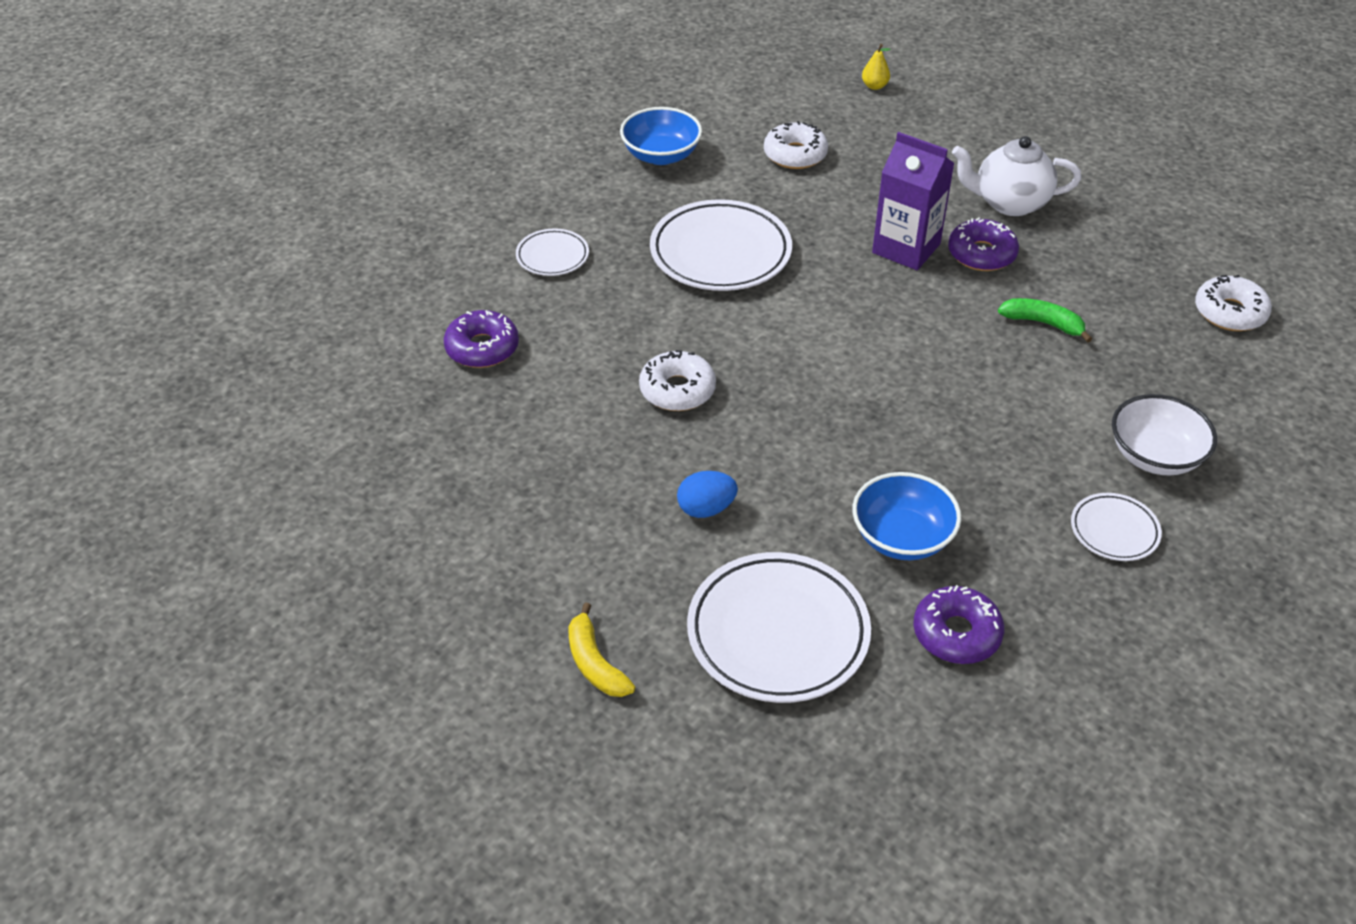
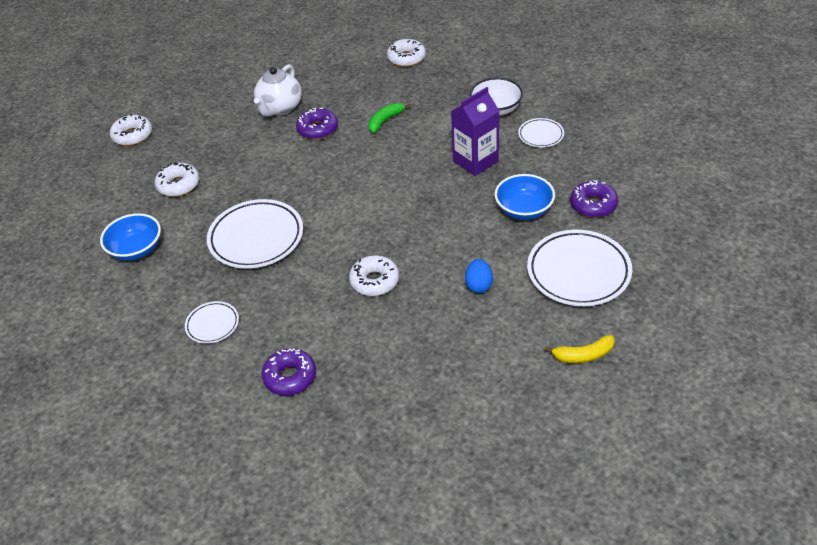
camera: 70 degrees left, 0 degrees up
yellow pear [862,44,891,90] -> white donut [110,114,152,146]
purple carton [872,132,955,270] -> purple carton moved to [451,87,499,176]

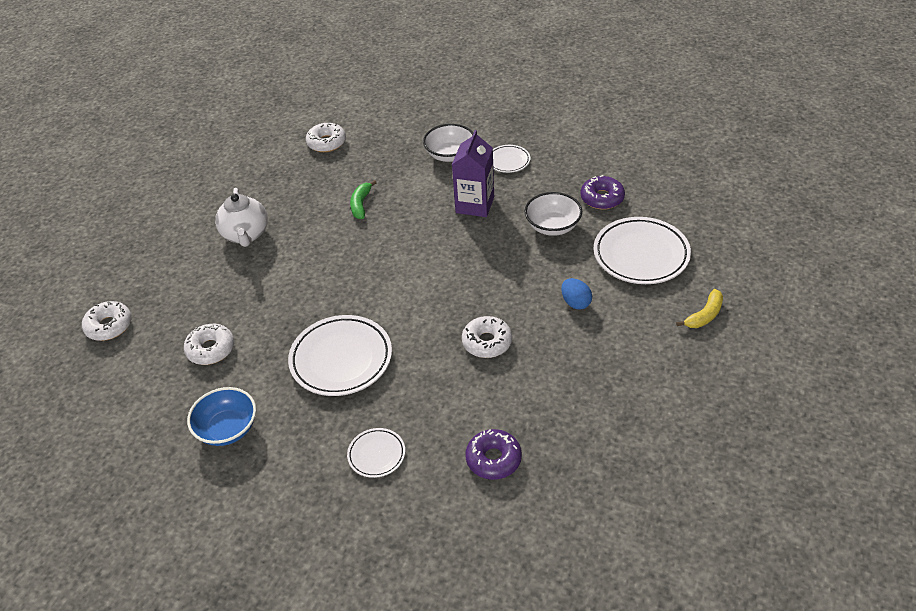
camera: 35 degrees left, 0 degrees up
purple donut [296,107,338,140] -> none
blue bowl [494,174,555,220] -> white bowl [524,192,582,236]

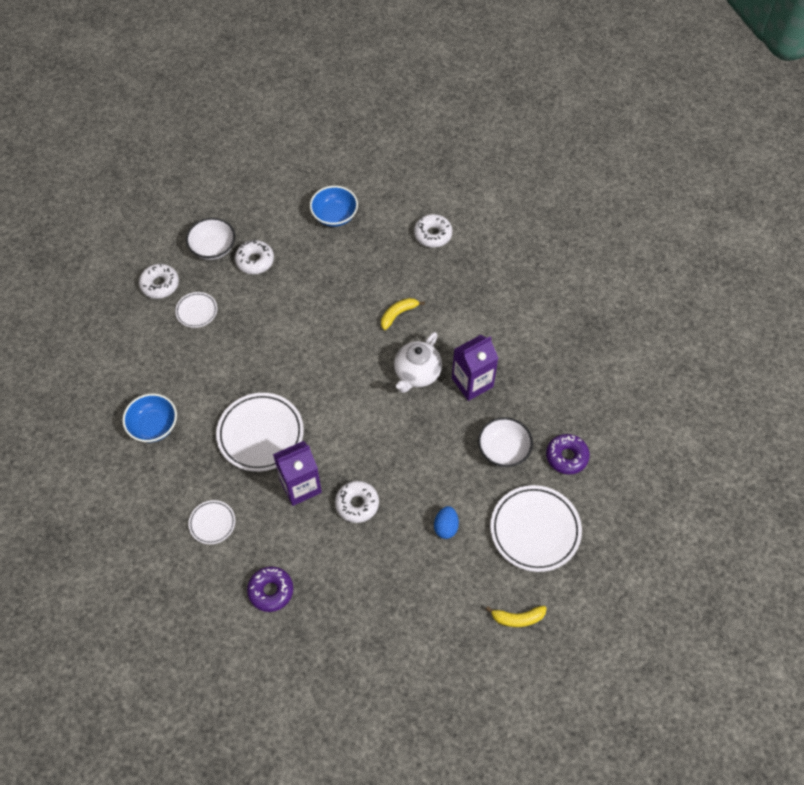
camera: 40 degrees right, 15 degrees up
white donut [184,324,234,365] -> white donut moved to [235,240,274,274]
white teapot [215,188,268,247] -> white teapot moved to [394,332,442,393]
green banana [350,180,377,219] -> yellow banana [381,298,425,330]
white bowl [423,124,473,162] -> white bowl moved to [186,218,235,260]
white plate [493,145,530,173] -> white plate moved to [175,292,217,328]
none -> purple carton [273,441,322,506]
none -> blue bowl [310,186,358,227]

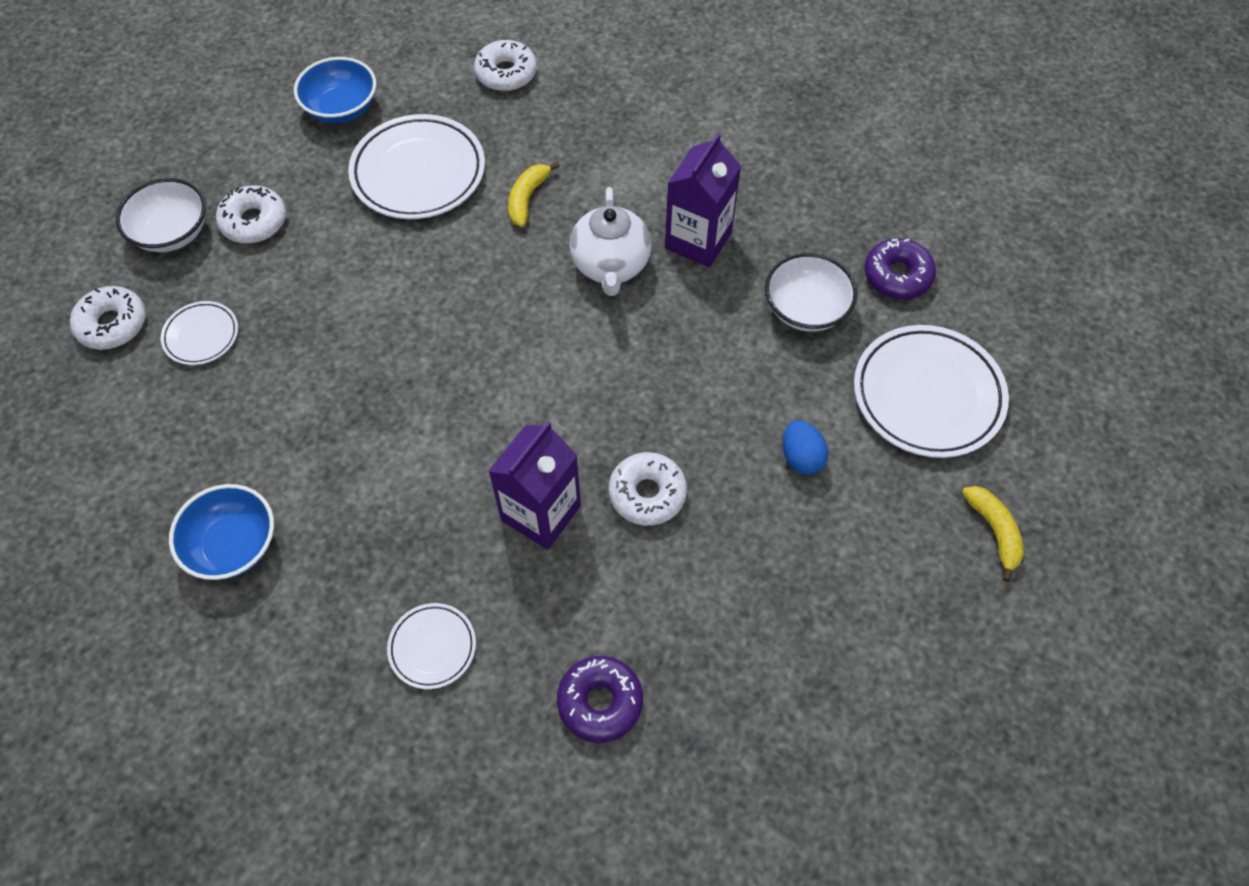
camera: 30 degrees left, 0 degrees up
white plate [216,393,304,472] -> white plate moved to [348,114,485,219]
yellow banana [486,606,546,627] -> yellow banana turned 75 degrees counterclockwise [962,486,1024,582]

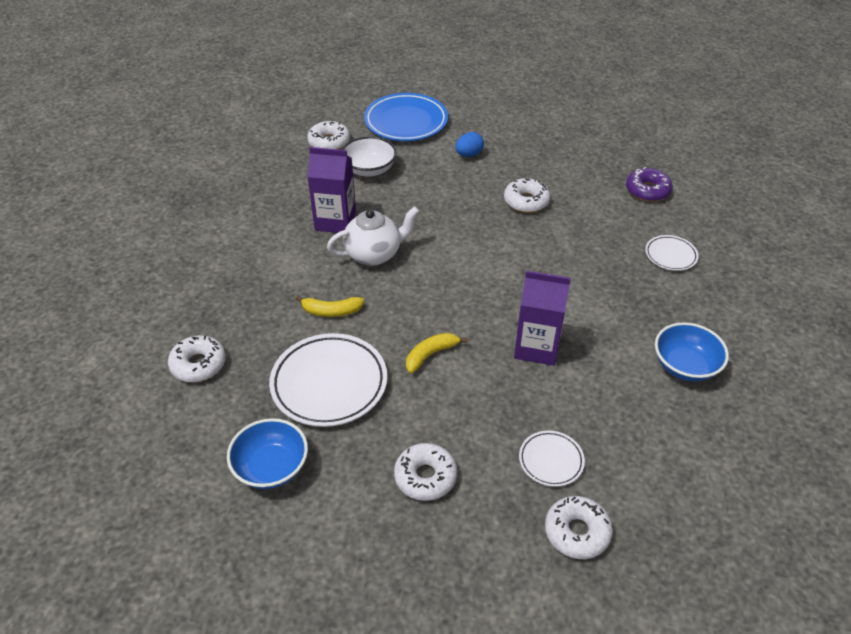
camera: 110 degrees left, 15 degrees down
white bowl [116,178,206,252] -> none
purple carton [488,421,581,550] -> purple carton moved to [514,271,571,366]
white plate [854,325,1009,458] -> blue plate [364,93,448,141]
purple donut [864,238,936,299] -> white donut [307,121,350,149]
yellow banana [962,486,1024,582] -> yellow banana moved to [406,333,468,373]

